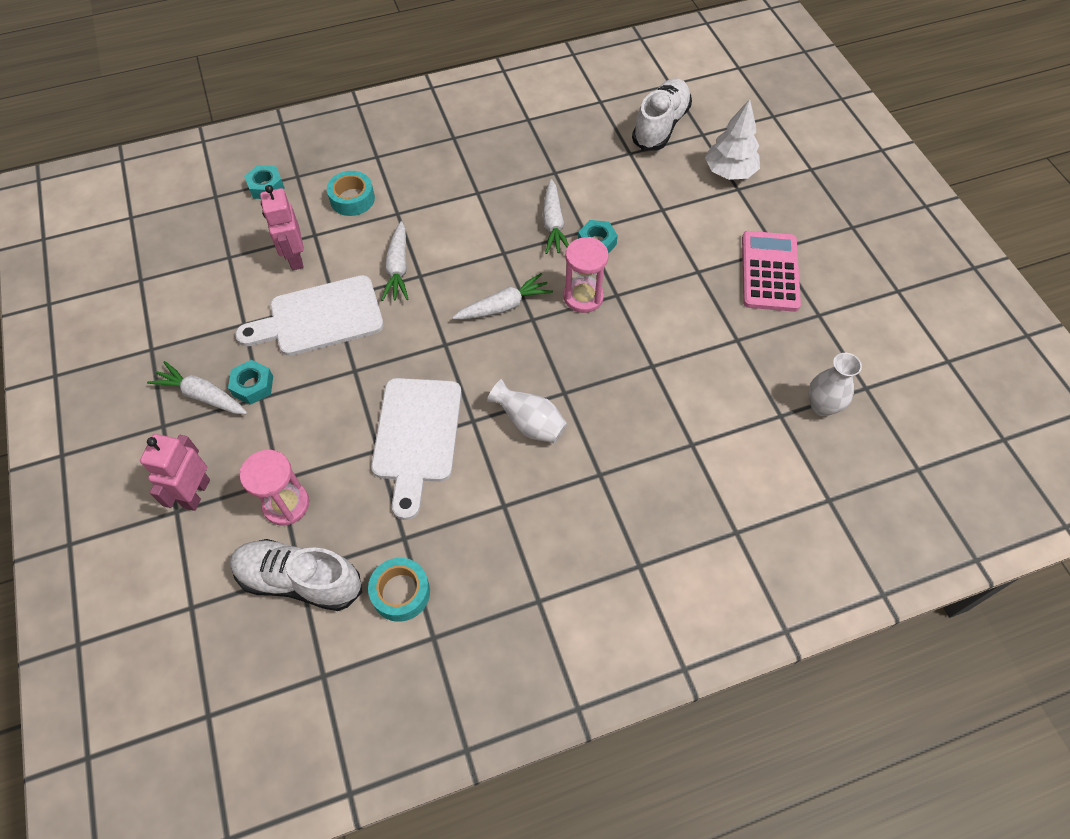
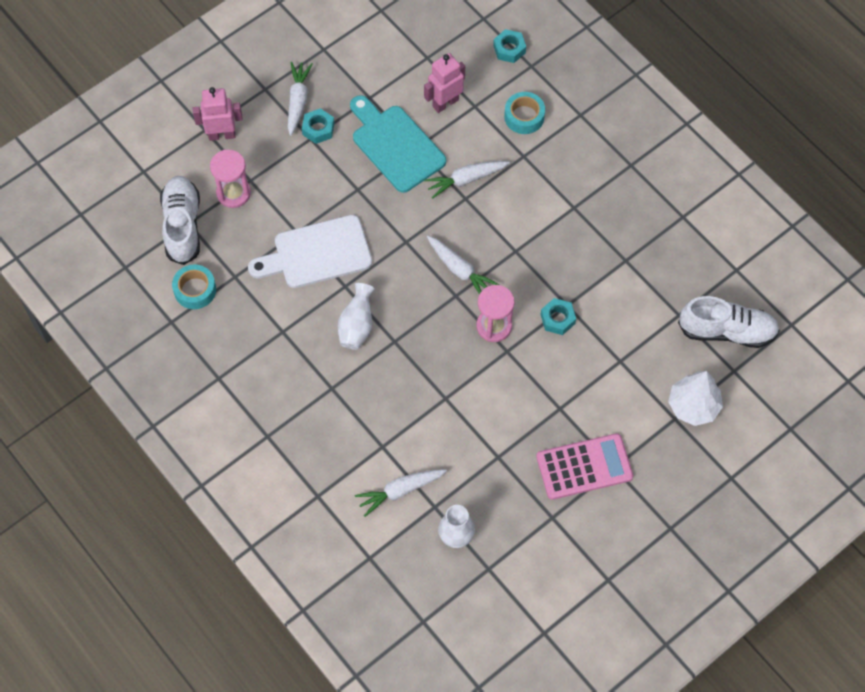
camera: 70 degrees right, 5 degrees up
white cutting board [235,275,384,356] -> turquoise cutting board [350,95,446,193]
white carrot [542,179,569,254] -> white carrot moved to [355,469,447,517]

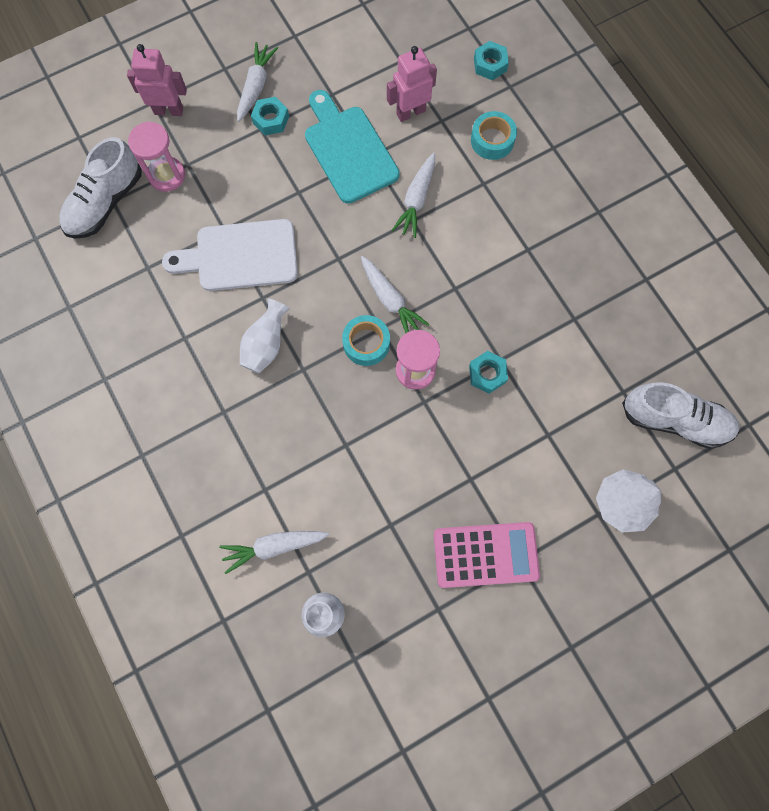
camera: 10 degrees right, 10 degrees up
white shoe [160,176,200,265] -> white shoe turned 150 degrees counterclockwise [59,137,142,239]
turquoise tape [172,264,216,309] -> turquoise tape moved to [342,315,390,366]
white carrot [424,161,510,198] -> white carrot turned 60 degrees counterclockwise [392,153,435,238]

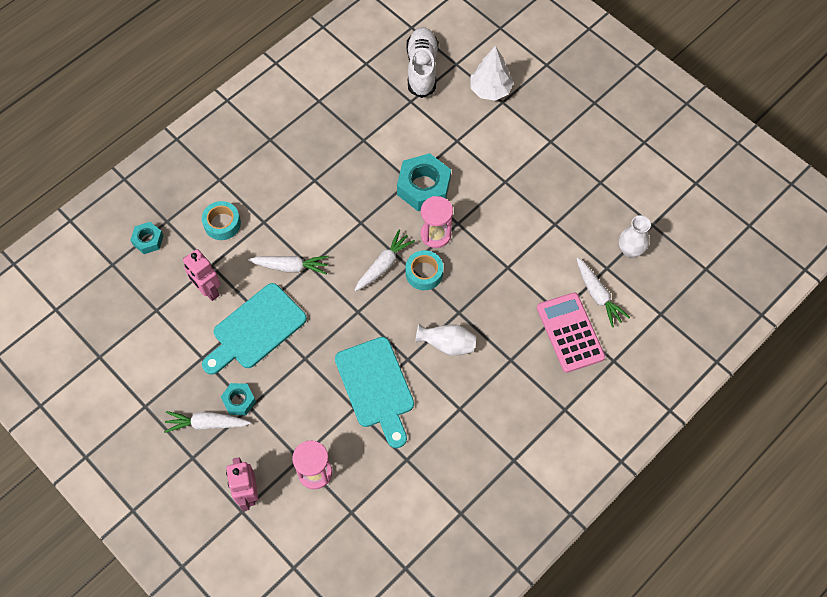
camera: 105 degrees left, 10 degrees down
white shoe [59,137,142,239] -> none
white cutting board [162,219,298,291] -> turquoise cutting board [335,337,414,448]
pink calculator [434,522,540,588] -> pink calculator moved to [537,292,605,373]
turquoise nut [469,351,508,394] -> turquoise nut [397,153,451,211], size x1.83

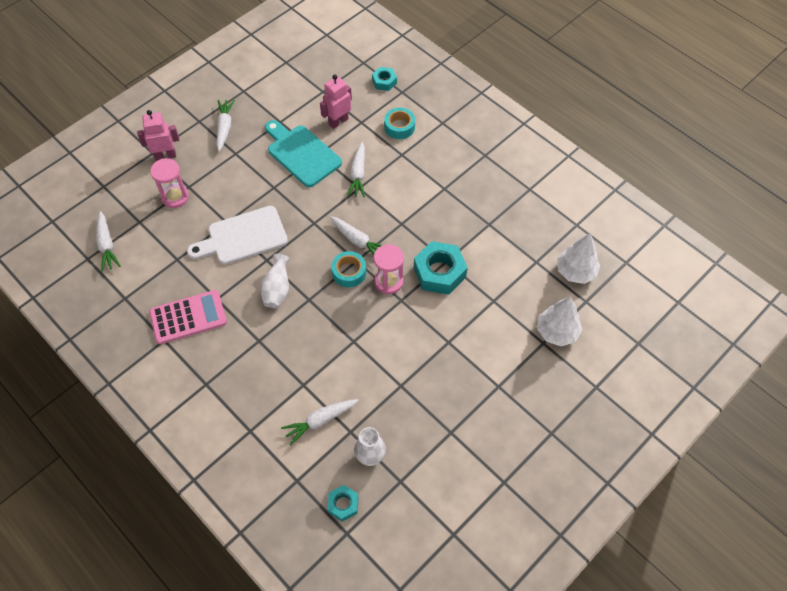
camera: 90 degrees right, 5 degrees down
turquoise nut [221,383,256,415] -> turquoise nut moved to [327,485,359,522]
turquoise cutting board [335,337,414,448] -> white cutting board [187,206,288,265]
white shoe [406,27,439,98] -> white tree [557,233,600,284]
pink calculator [537,292,605,373] -> pink calculator moved to [149,290,227,344]
none -> white carrot [96,211,121,272]

